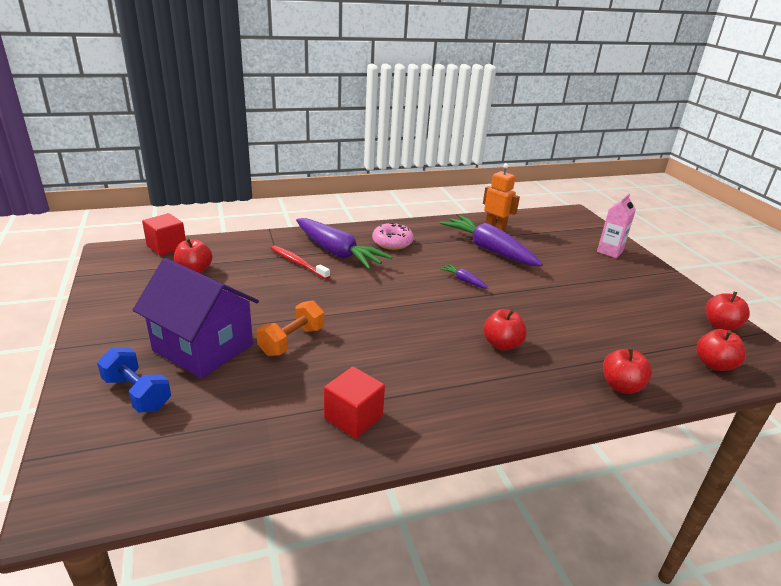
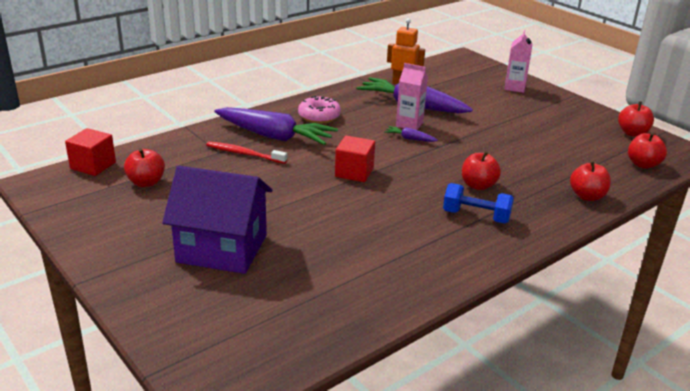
camera: 20 degrees left, 0 degrees up
blue dumbbell [97,347,171,413] -> blue dumbbell moved to [443,183,514,223]
orange dumbbell [256,300,324,356] -> none
red cube [324,367,385,439] -> red cube moved to [335,136,375,182]
none -> pink carton [396,63,428,130]

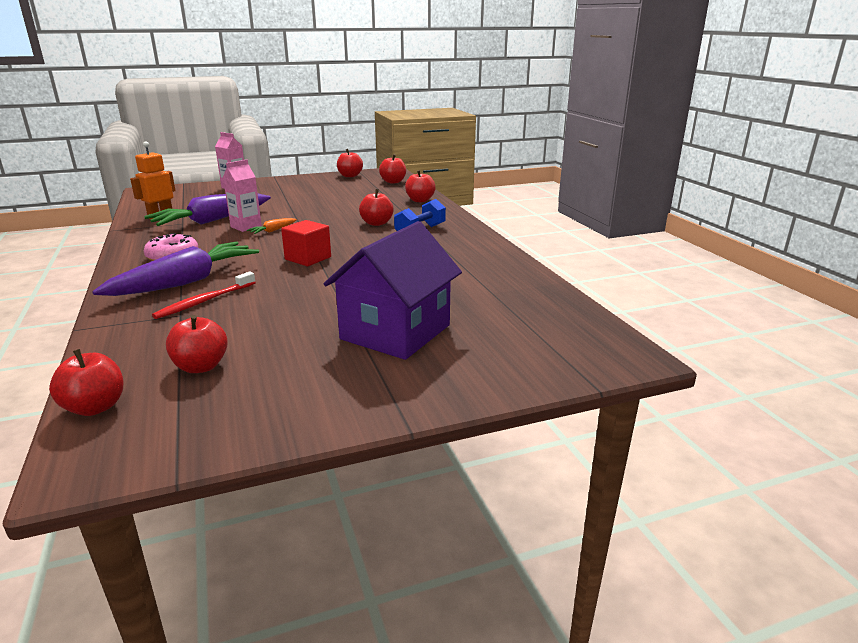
camera: 70 degrees left, 5 degrees down
red cube [65,128,116,176] -> red apple [49,349,123,416]
purple carrot [384,126,438,142] -> orange carrot [247,218,297,234]

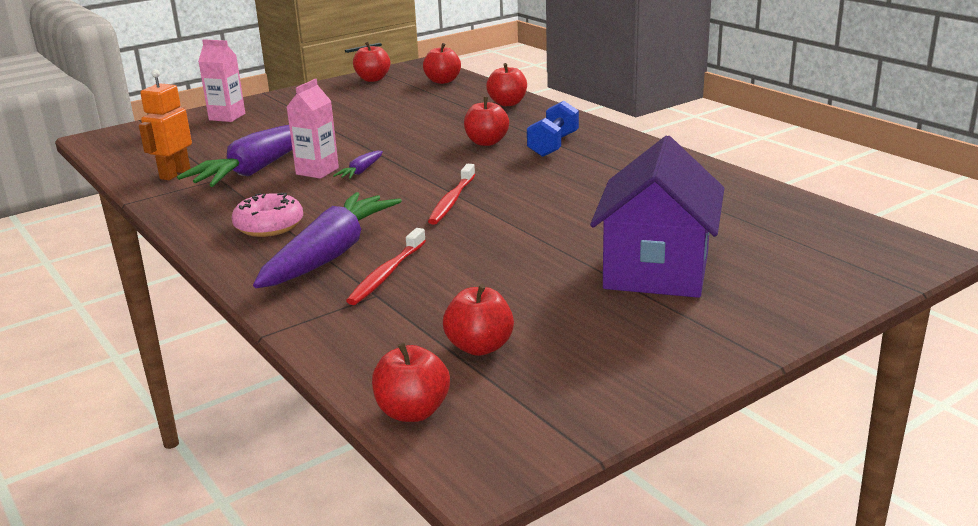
camera: 15 degrees left, 0 degrees up
orange carrot [247,218,297,234] -> purple carrot [333,151,383,179]
red cube [281,220,331,266] -> red toothbrush [428,164,475,225]

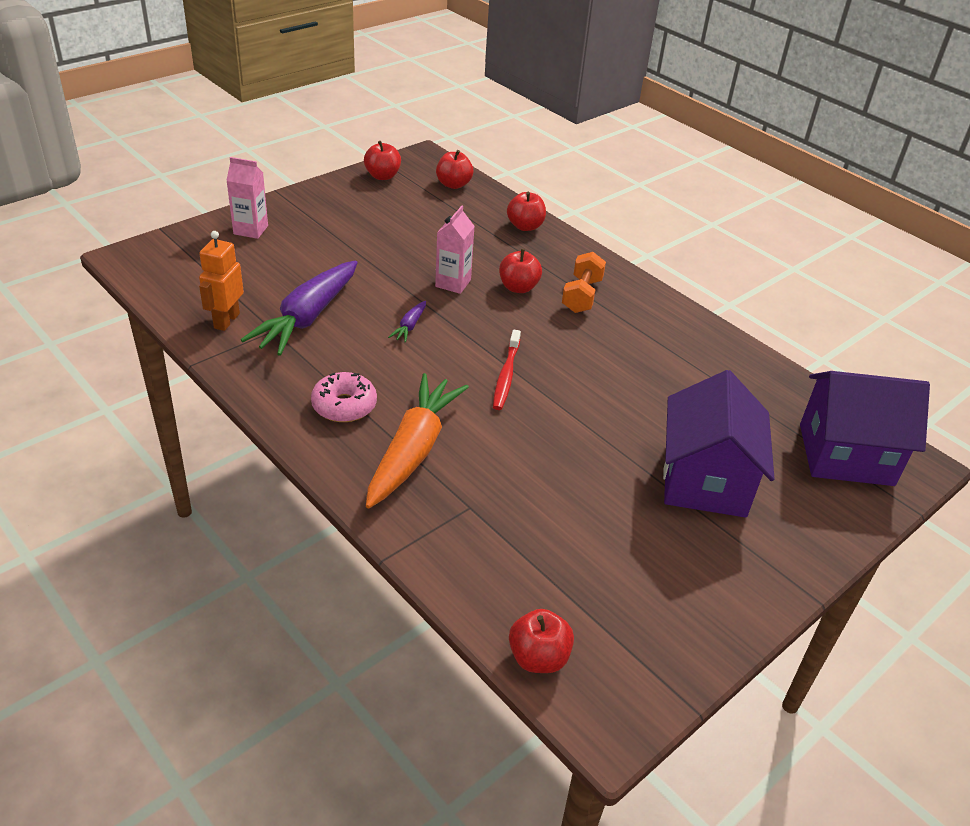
camera: 10 degrees left, 15 degrees up
purple carrot [253,192,402,288] -> orange carrot [366,373,469,509]
pink carton [287,79,339,179] -> pink carton moved to [435,205,475,294]
red toothbrush [346,228,426,305] -> none
red apple [443,284,514,356] -> none
blue dumbbell [527,101,579,157] -> orange dumbbell [562,252,606,313]
none -> purple house [800,371,930,486]

